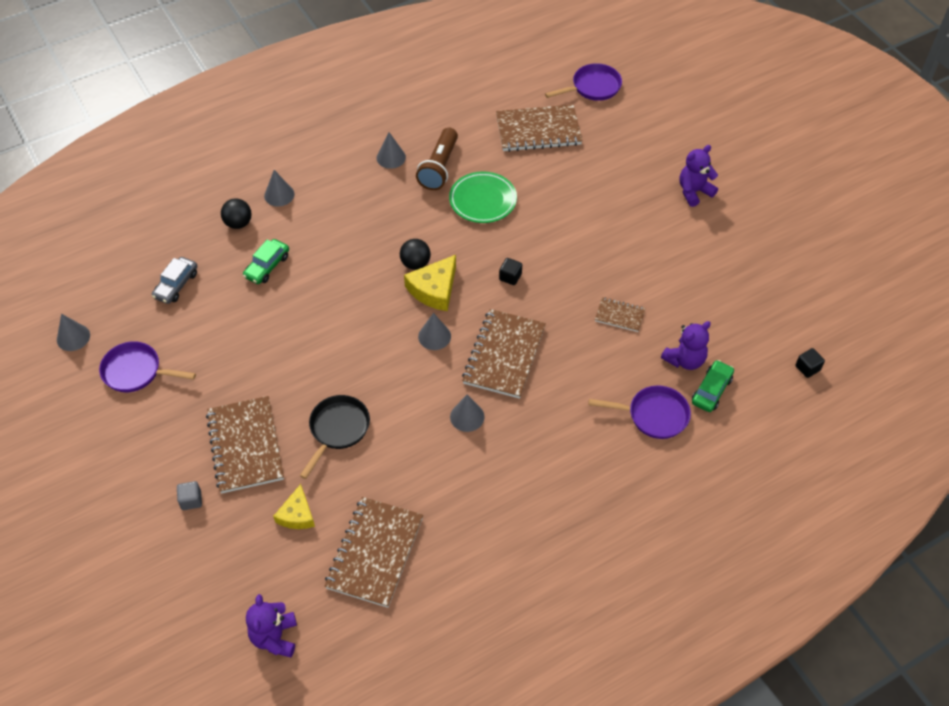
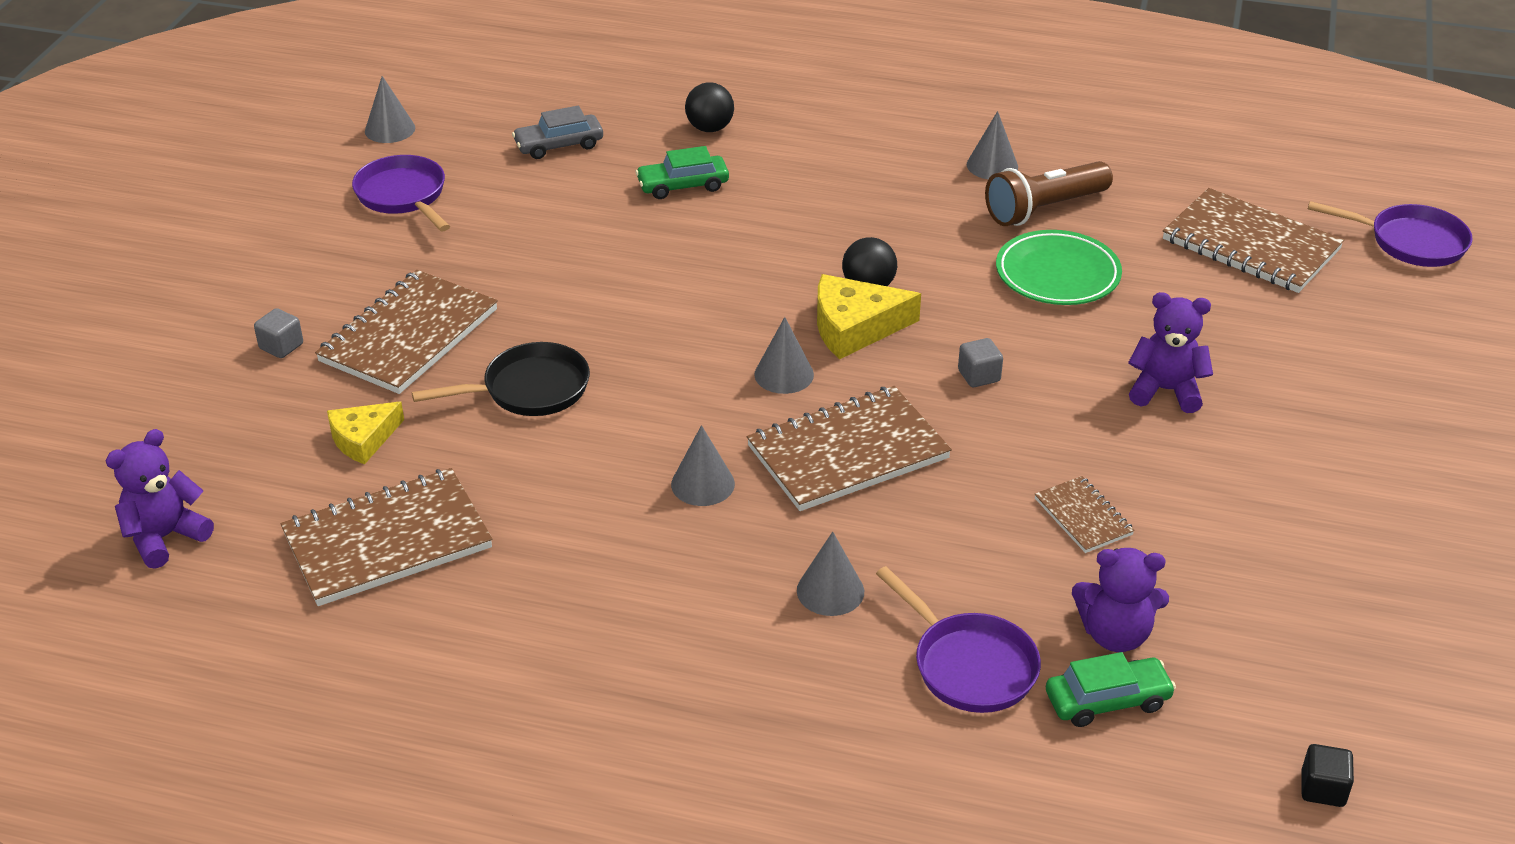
camera: 45 degrees right, 15 degrees down
grey cone [264,170,295,206] -> grey cone moved to [797,531,864,616]
black cube [499,258,522,285] -> grey cube [958,338,1003,387]
purple teddy bear [679,145,718,207] -> purple teddy bear moved to [1128,292,1213,413]

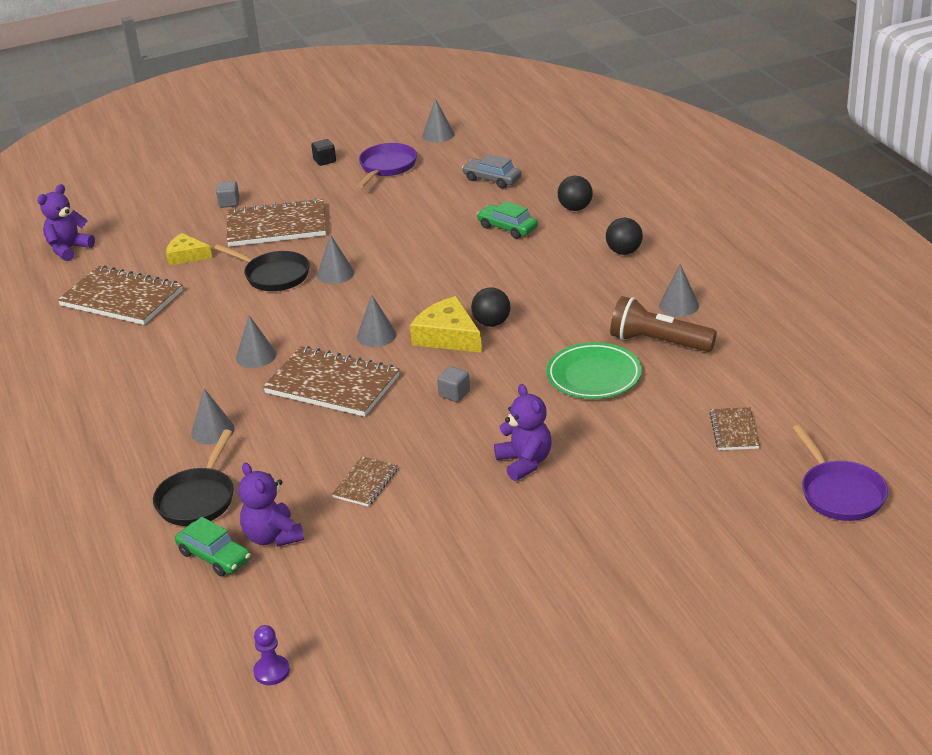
camera: 55 degrees right, 5 degrees down
purple teddy bear [106,429,214,569] -> purple teddy bear turned 60 degrees counterclockwise [37,184,95,261]
purple pan [876,566,1041,713] -> black pan [153,430,234,526]
brown notebook [1163,188,1344,293] -> brown notebook [709,407,760,450], size x0.50
black cube [1302,744,1354,807] -> black cube moved to [311,139,336,166]
none -> purple pawn [253,625,290,685]
none -> grey cone [317,234,354,284]
none -> black ball [606,218,643,255]

